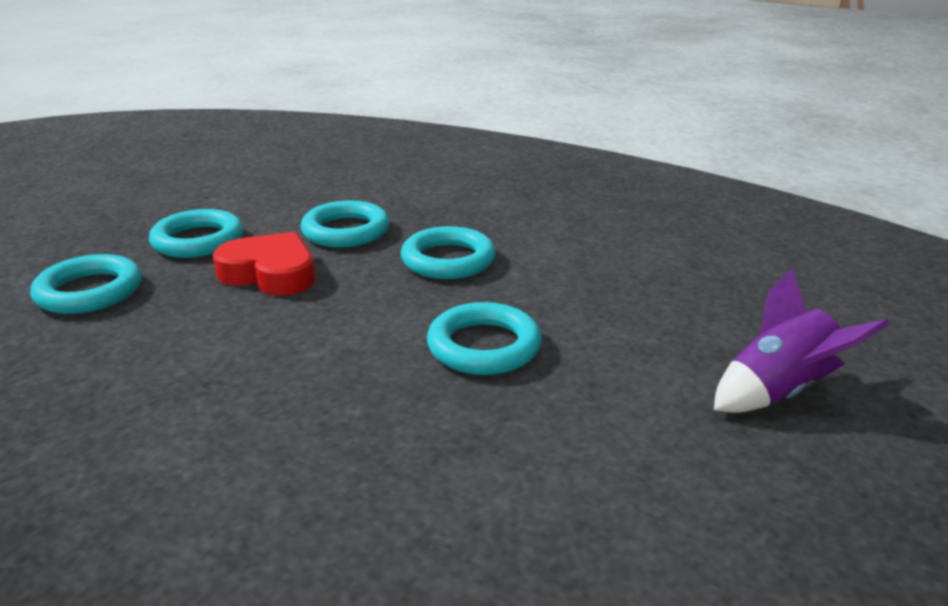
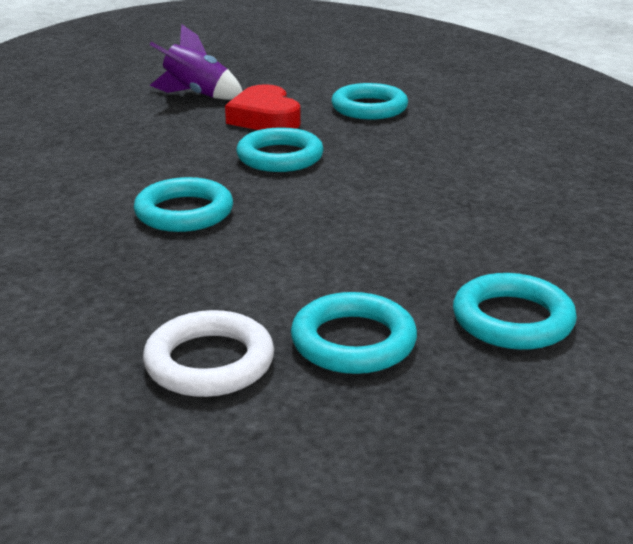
camera: 135 degrees left, 0 degrees up
red heart [213,232,315,296] -> red heart moved to [225,84,301,130]
turquoise ring [301,200,390,248] -> turquoise ring moved to [331,83,408,119]
none -> white ring [143,310,274,397]

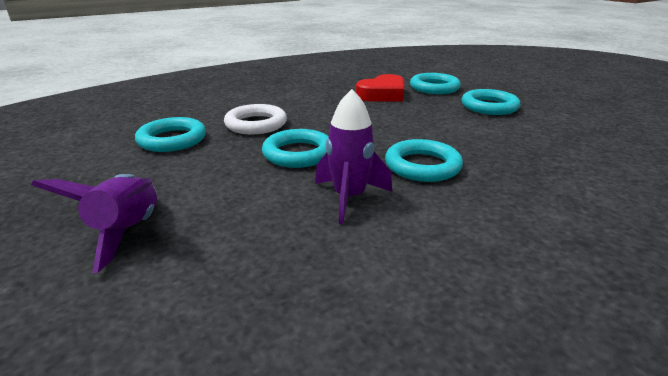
camera: 110 degrees left, 0 degrees up
white ring [143,310,274,397] -> white ring moved to [224,104,287,135]
red heart [225,84,301,130] -> red heart moved to [356,74,404,101]
none -> purple rocket [315,89,392,224]

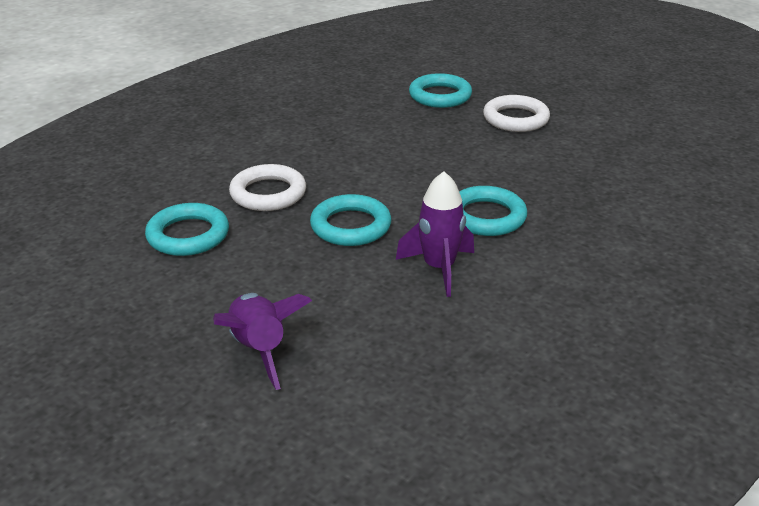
camera: 20 degrees left, 5 degrees up
red heart [356,74,404,101] -> none
turquoise ring [462,89,520,115] -> white ring [483,95,550,132]

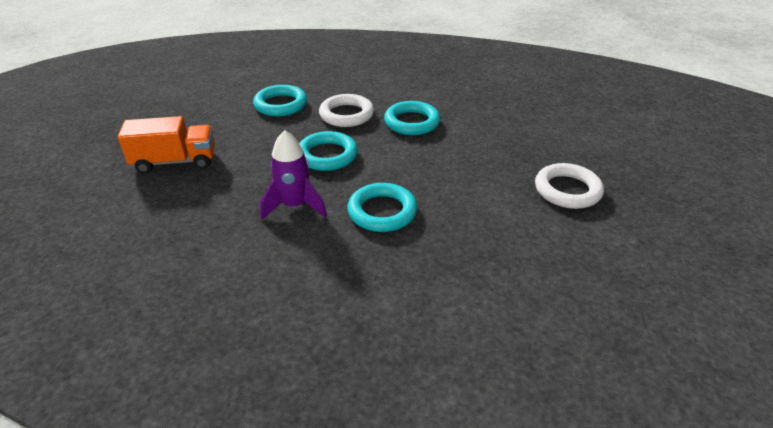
camera: 65 degrees right, 5 degrees up
purple rocket [213,293,312,390] -> orange truck [118,116,215,174]
turquoise ring [409,73,472,108] -> turquoise ring moved to [384,101,440,135]

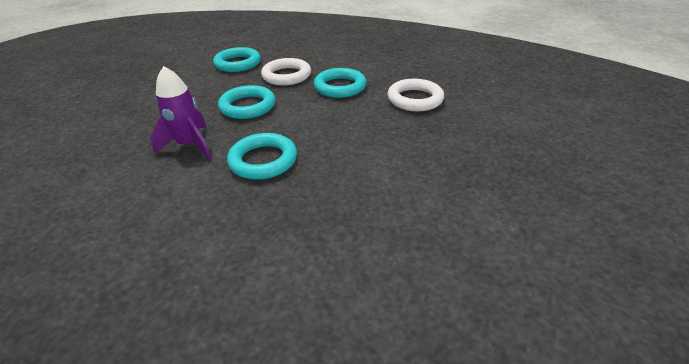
camera: 15 degrees right, 0 degrees up
orange truck [118,116,215,174] -> none
white ring [535,163,604,209] -> white ring moved to [387,79,444,111]

